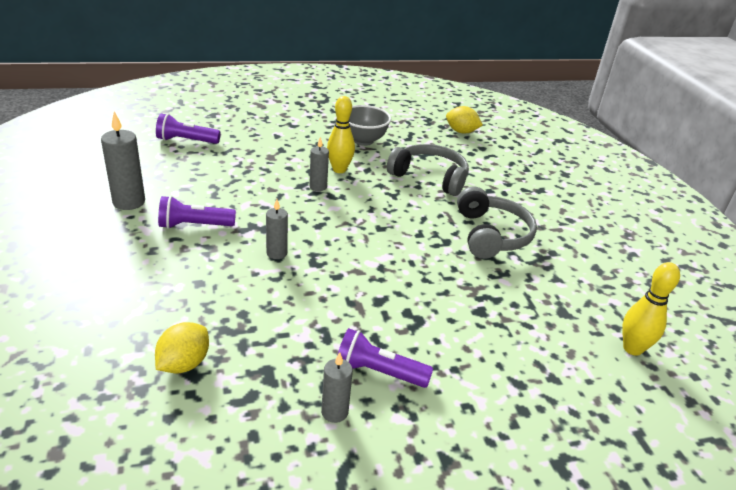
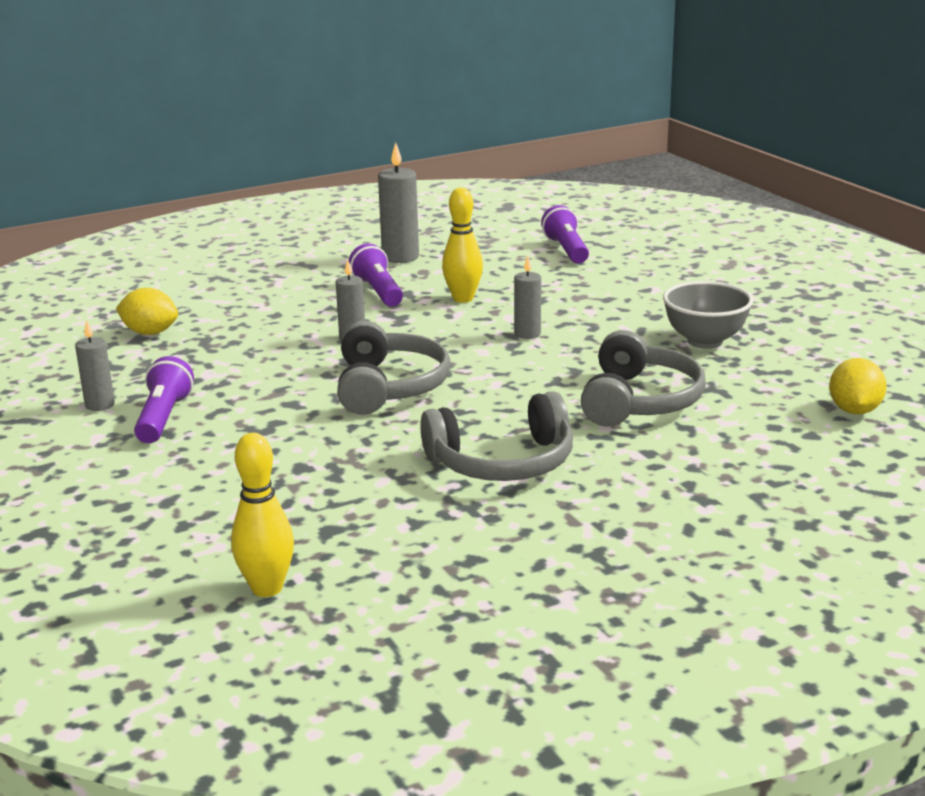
camera: 80 degrees right, 10 degrees down
yellow bowling pin [327,96,355,173] -> yellow bowling pin moved to [442,187,483,303]
none -> grey headphones [337,321,451,415]

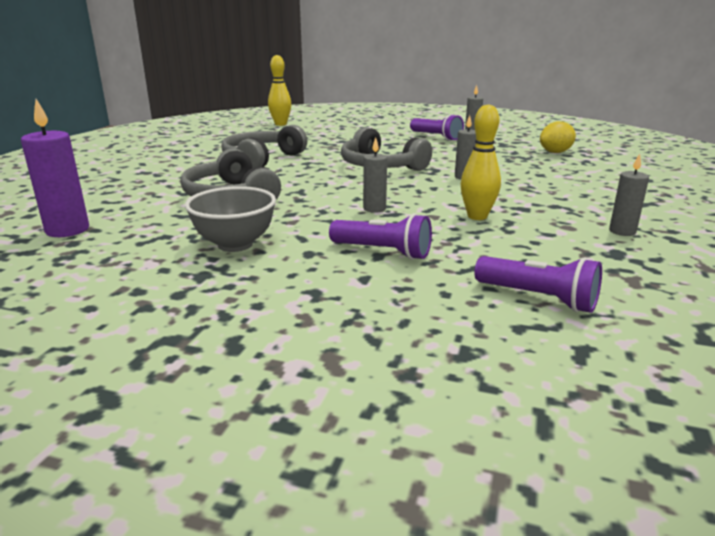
camera: 135 degrees right, 0 degrees up
purple flashlight [349,243,403,307] -> purple flashlight moved to [329,213,432,260]
grey candle [378,142,419,263] -> grey candle [609,154,649,236], size x0.62
yellow lemon [829,358,887,414] -> purple candle [21,99,89,237]

